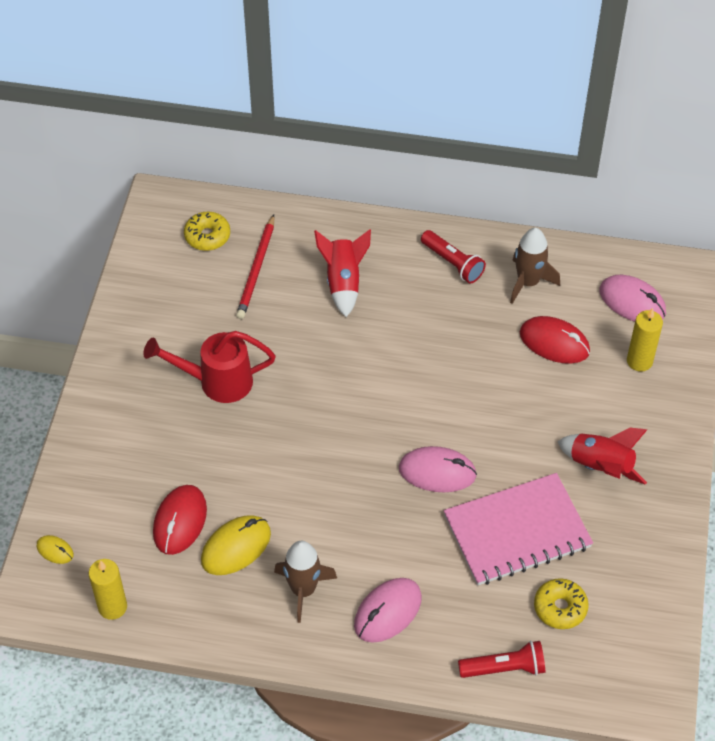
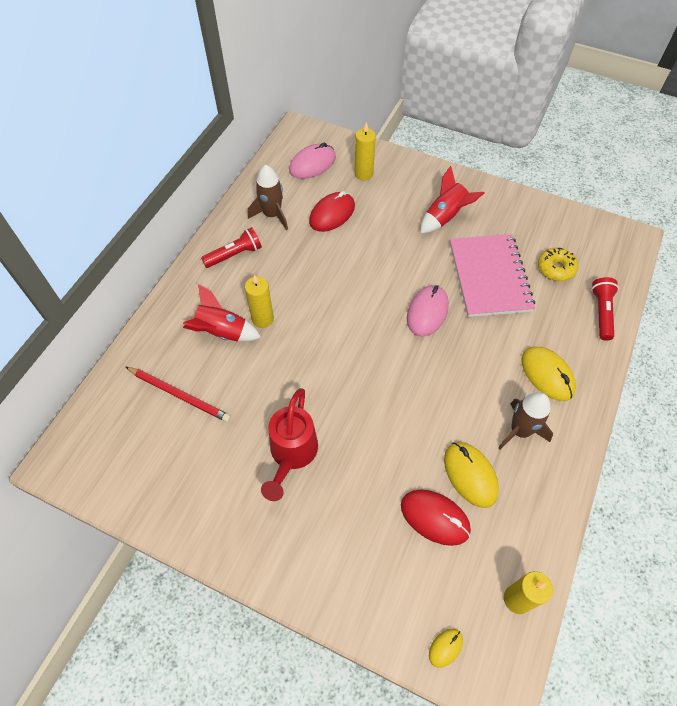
camera: 75 degrees left, 5 degrees up
yellow donut [184,212,230,251] -> none
pink mouse [354,578,422,643] -> yellow mouse [522,347,576,401]
none -> yellow candle [245,275,274,328]

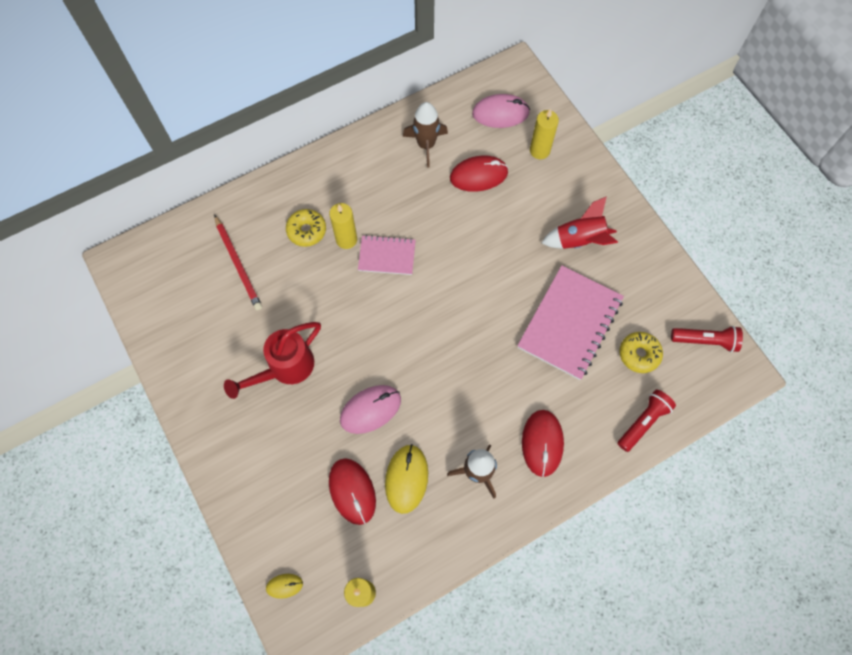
camera: 35 degrees right, 10 degrees up
red rocket [183,285,261,342] -> yellow donut [286,209,326,247]
red flashlight [201,227,262,268] -> red flashlight moved to [671,326,743,352]
pink mouse [407,285,449,337] -> pink mouse moved to [340,385,401,434]
yellow mouse [522,347,576,401] -> red mouse [522,410,564,477]
none -> pink notebook [358,235,416,275]

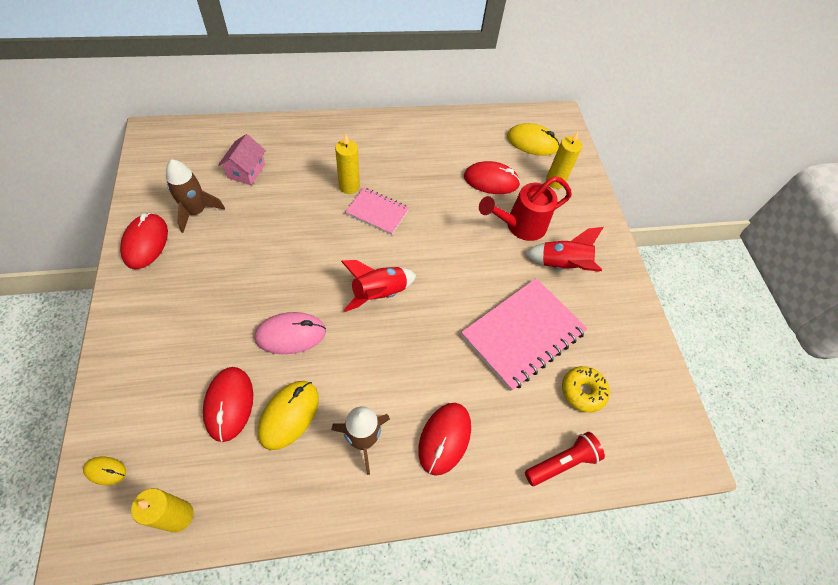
camera: 15 degrees right, 10 degrees down
red pencil [214,215,262,310] -> pink house [218,134,266,185]
red watering can [224,322,321,399] -> red watering can moved to [479,176,572,241]
yellow donut [286,209,326,247] -> none
brown rocket [403,102,448,168] -> brown rocket moved to [166,159,225,233]
pink mouse [472,94,530,128] -> yellow mouse [507,123,560,156]
red flashlight [671,326,743,352] -> none
none -> red mouse [120,213,168,269]
none -> red rocket [341,260,416,312]

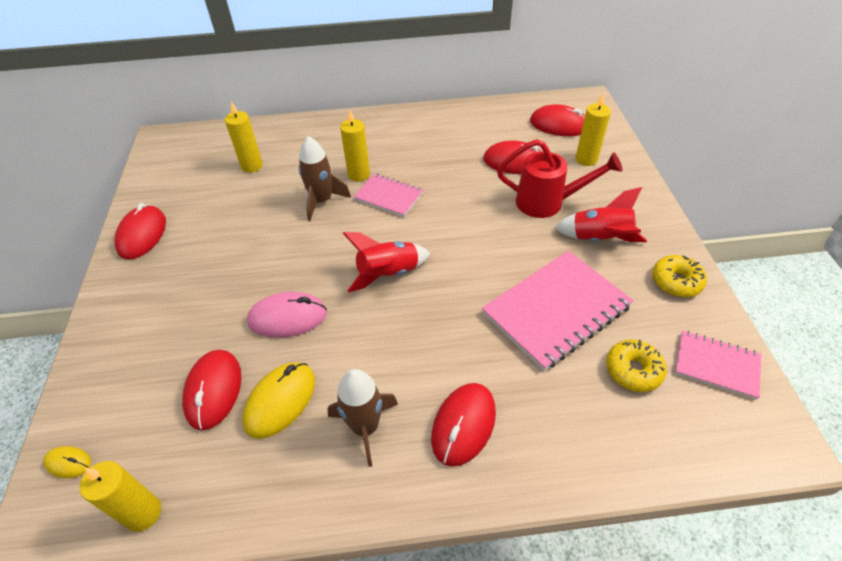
camera: 10 degrees right, 10 degrees down
brown rocket [166,159,225,233] -> brown rocket moved to [298,136,351,221]
pink house [218,134,266,185] -> yellow candle [225,102,263,173]
red watering can [479,176,572,241] -> red watering can turned 150 degrees counterclockwise [497,139,623,218]
yellow mouse [507,123,560,156] -> red mouse [530,104,585,136]
red flashlight [525,432,605,486] -> none
none -> yellow donut [652,255,707,297]
none -> pink notebook [675,330,761,400]

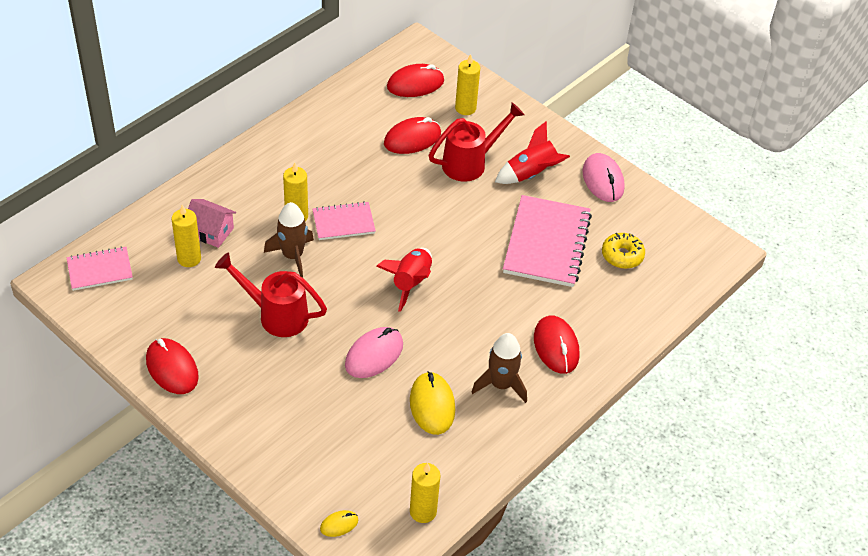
camera: 45 degrees left, 0 degrees up
red mouse [182,350,241,431] -> none
yellow donut [652,255,707,297] -> pink mouse [582,153,625,202]
pink notebook [675,330,761,400] -> pink notebook moved to [66,246,133,291]
none -> pink house [188,199,236,248]
none -> red watering can [215,253,327,337]

